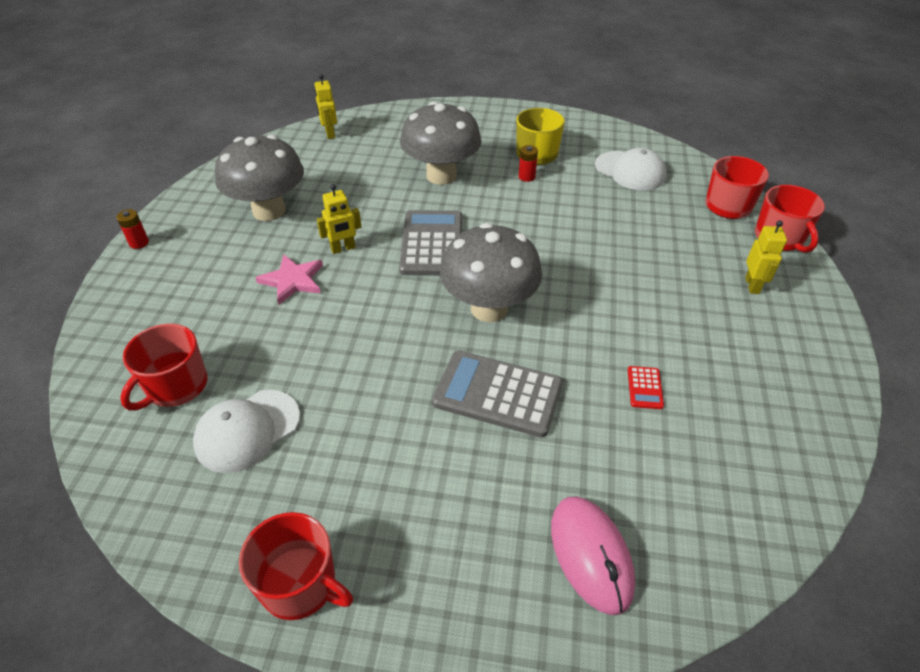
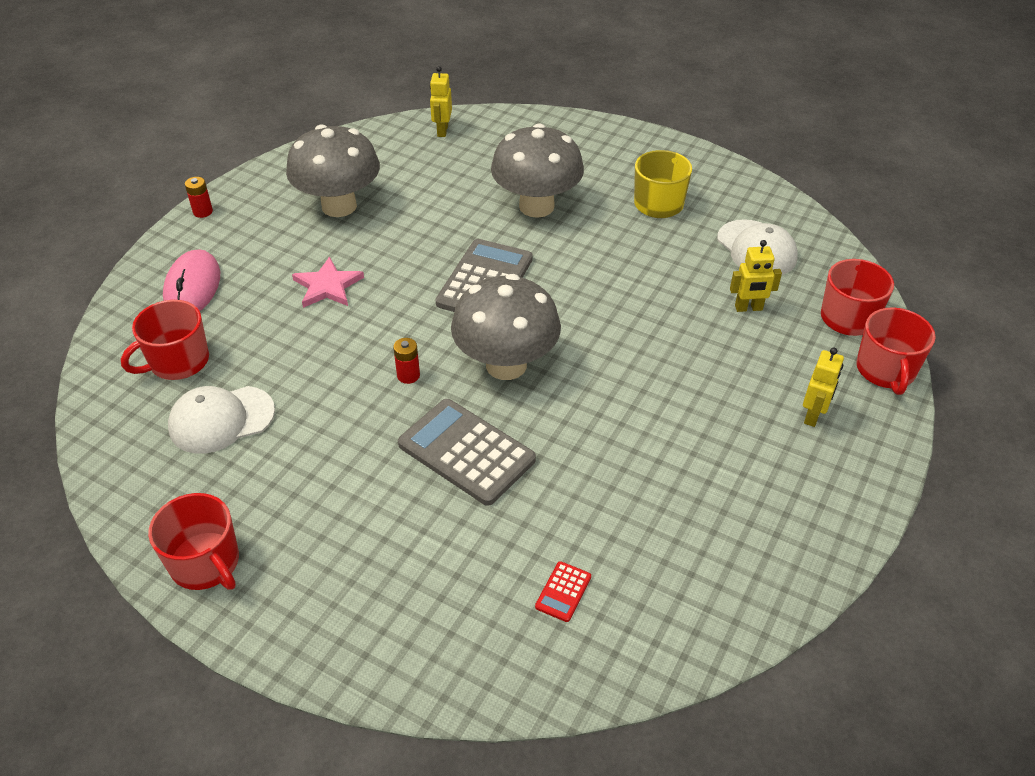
camera: 20 degrees right, 0 degrees up
yellow robot [317,184,362,254] -> yellow robot moved to [730,240,782,312]
red battery [519,145,538,182] -> red battery moved to [393,338,420,384]
pink mouse [551,496,635,615] -> pink mouse moved to [163,249,220,311]
red calculator [628,366,664,409] -> red calculator moved to [535,561,591,622]

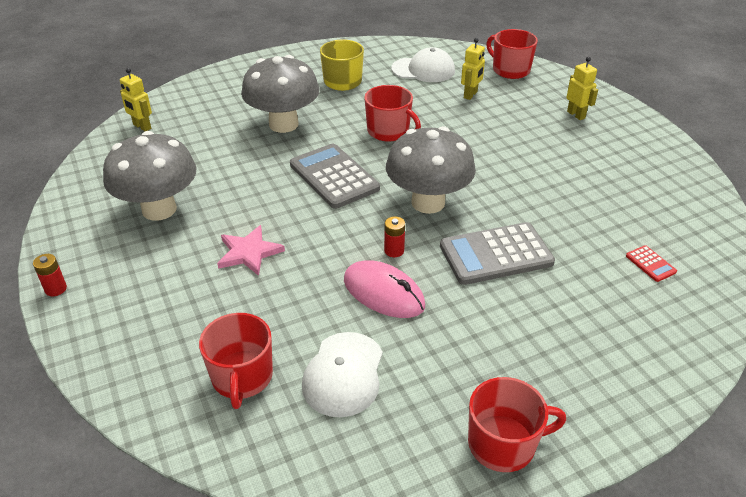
camera: 55 degrees left, 5 degrees down
pink mouse [163,249,220,311] -> pink mouse moved to [344,260,425,318]
red mug [856,308,936,395] -> red mug moved to [364,85,421,142]

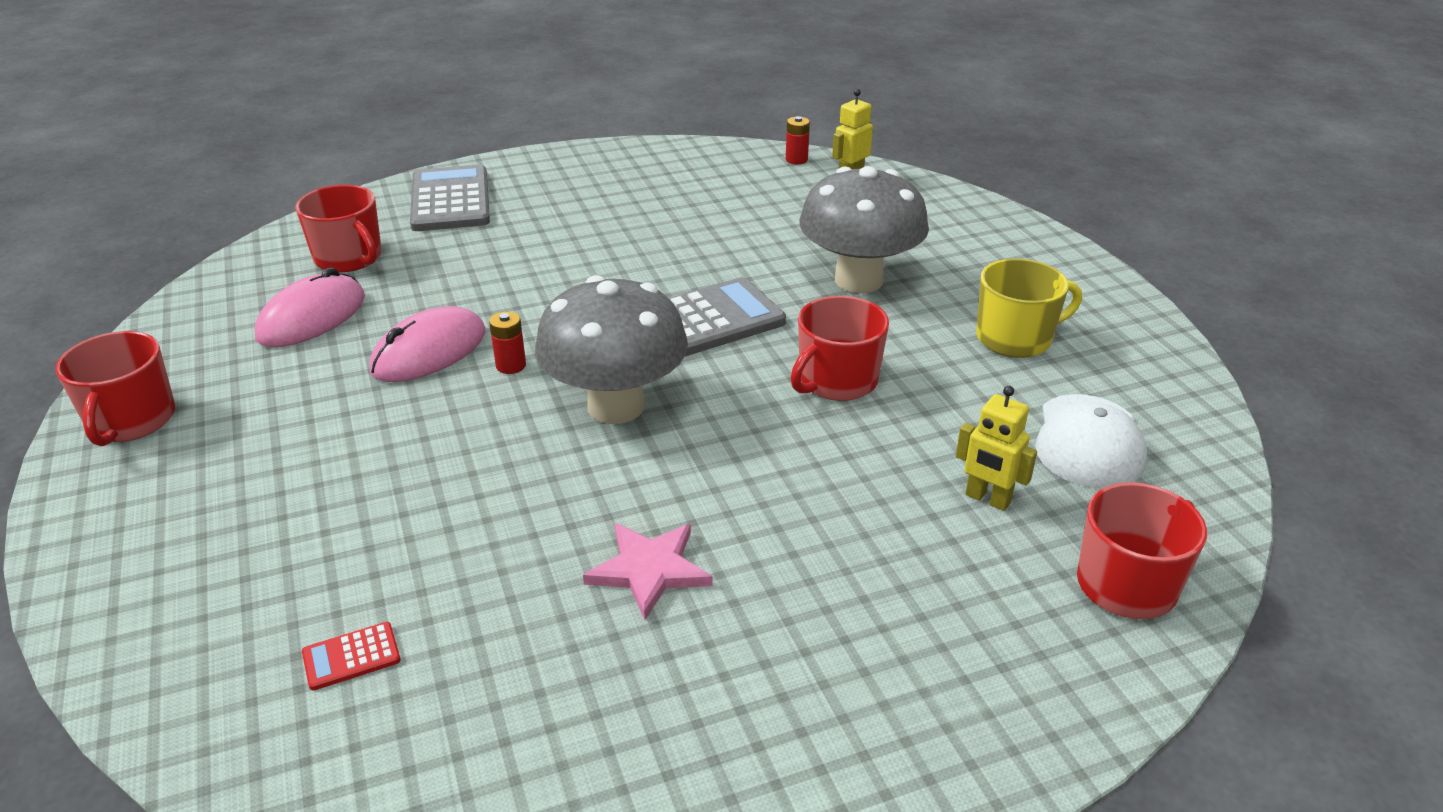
camera: 95 degrees right, 5 degrees down
red battery [33,254,67,296] -> red battery moved to [786,116,810,164]
grey mushroom [103,131,197,221] -> none
red mug [199,313,273,409] -> red mug turned 135 degrees counterclockwise [295,185,382,272]
pink star [217,225,285,276] -> pink star moved to [583,523,713,620]
white cap [302,332,383,417] -> pink mouse [255,267,365,347]
grey calculator [440,222,555,285] -> grey calculator moved to [410,165,490,231]
yellow robot [566,57,598,120] -> none

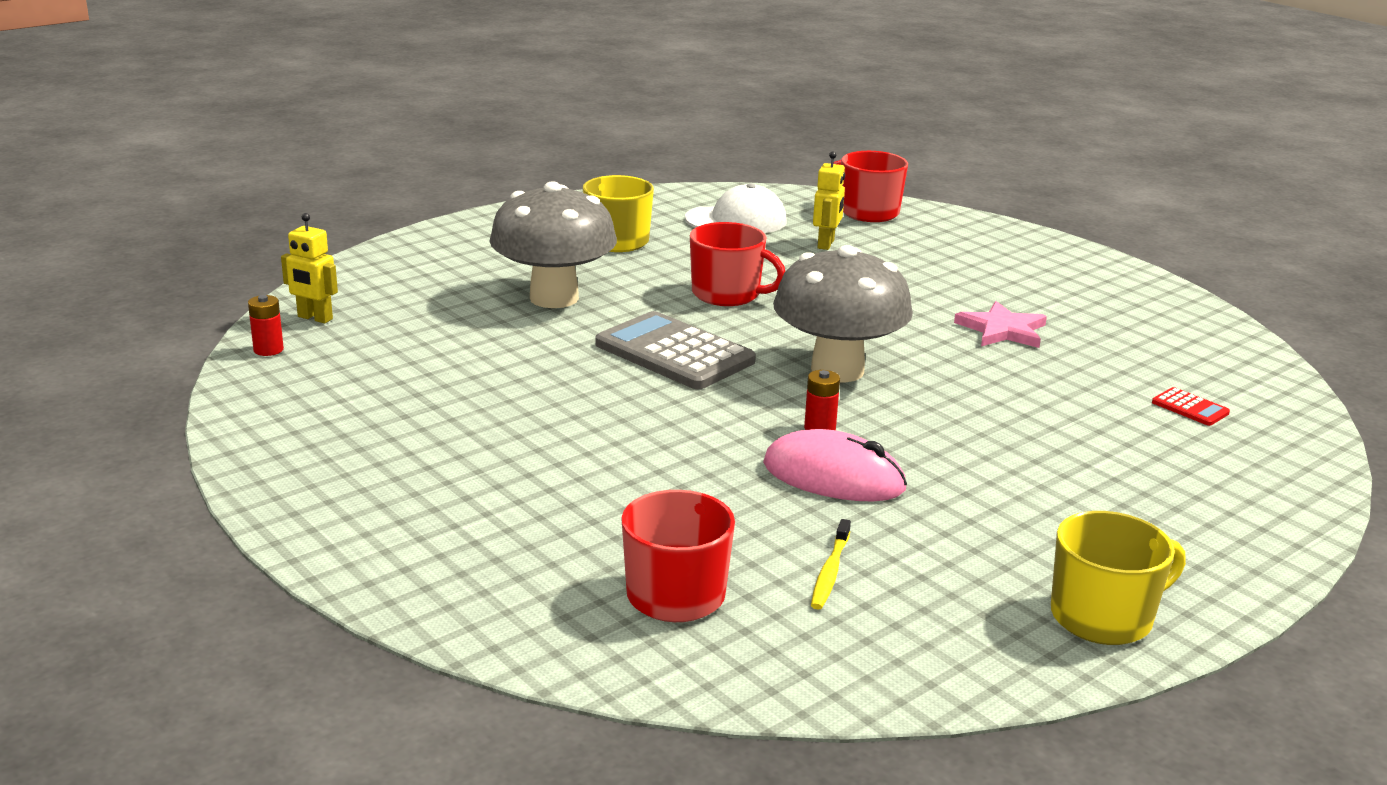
camera: 110 degrees left, 10 degrees down
red mug [55,331,175,446] -> yellow mug [1051,511,1186,645]
pink mouse [255,267,365,347] -> yellow toothbrush [811,519,851,610]
grey calculator [410,165,490,231] -> none

